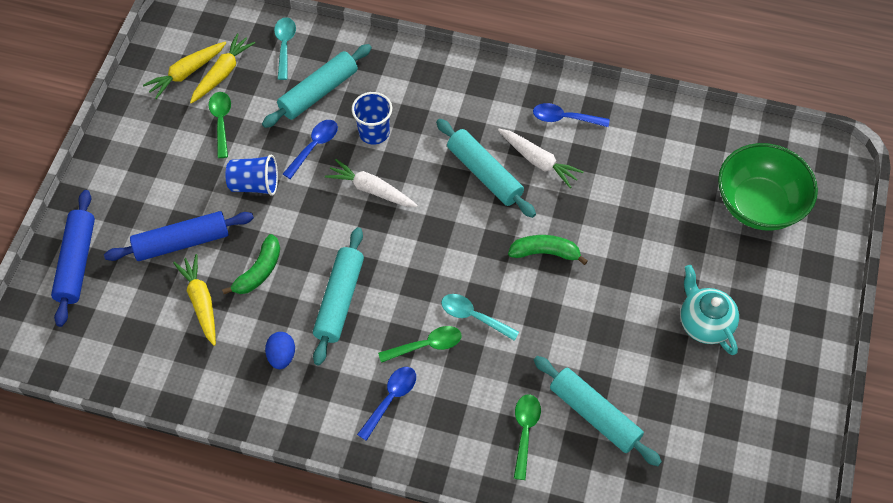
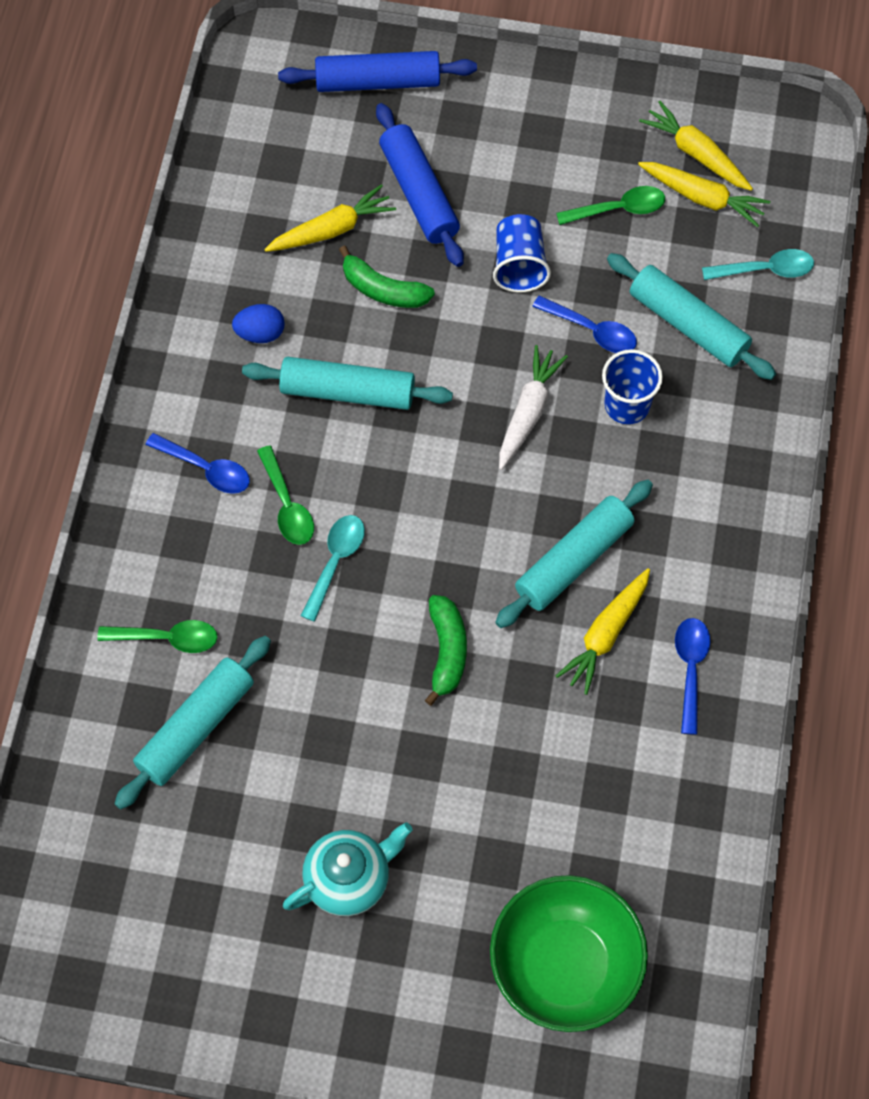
camera: 85 degrees right, 5 degrees up
white carrot [498,129,584,188] -> yellow carrot [556,568,650,695]

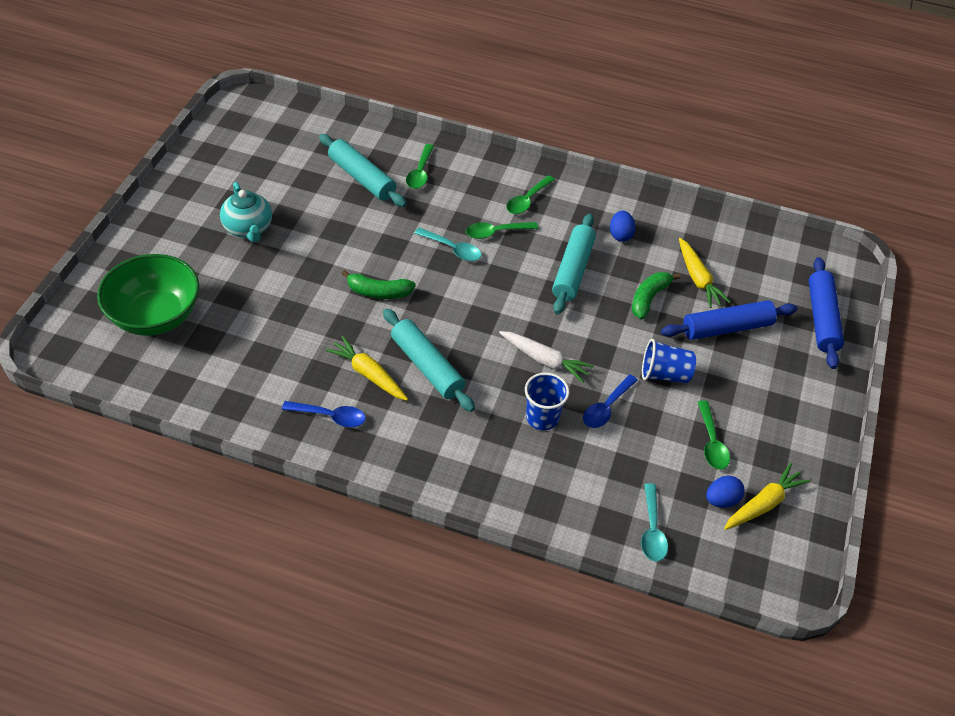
camera: 95 degrees right, 15 degrees down
blue spoon [146,433,250,494] -> green spoon [506,175,555,214]
turquoise rolling pin [607,253,776,380] -> none
yellow carrot [638,162,770,227] -> blue egg [706,476,744,508]

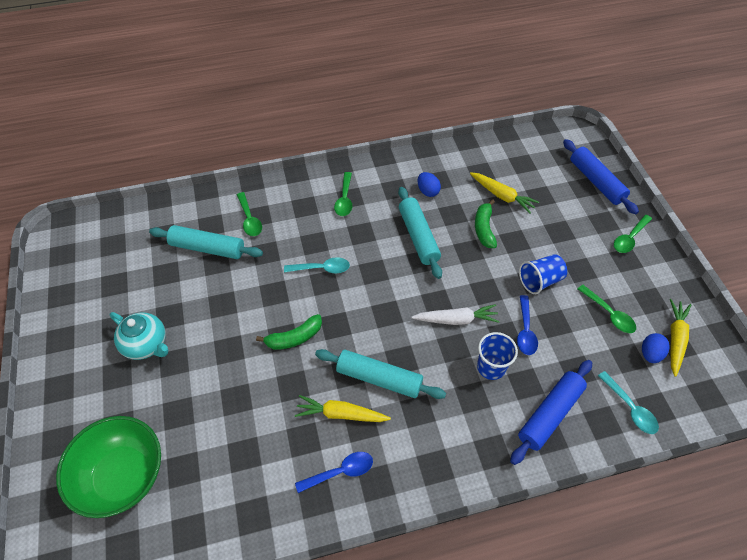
camera: 30 degrees left, 5 degrees up
green spoon [466,222,538,239] -> green spoon moved to [614,215,652,253]
blue rolling pin [661,300,798,340] -> blue rolling pin moved to [510,360,592,465]

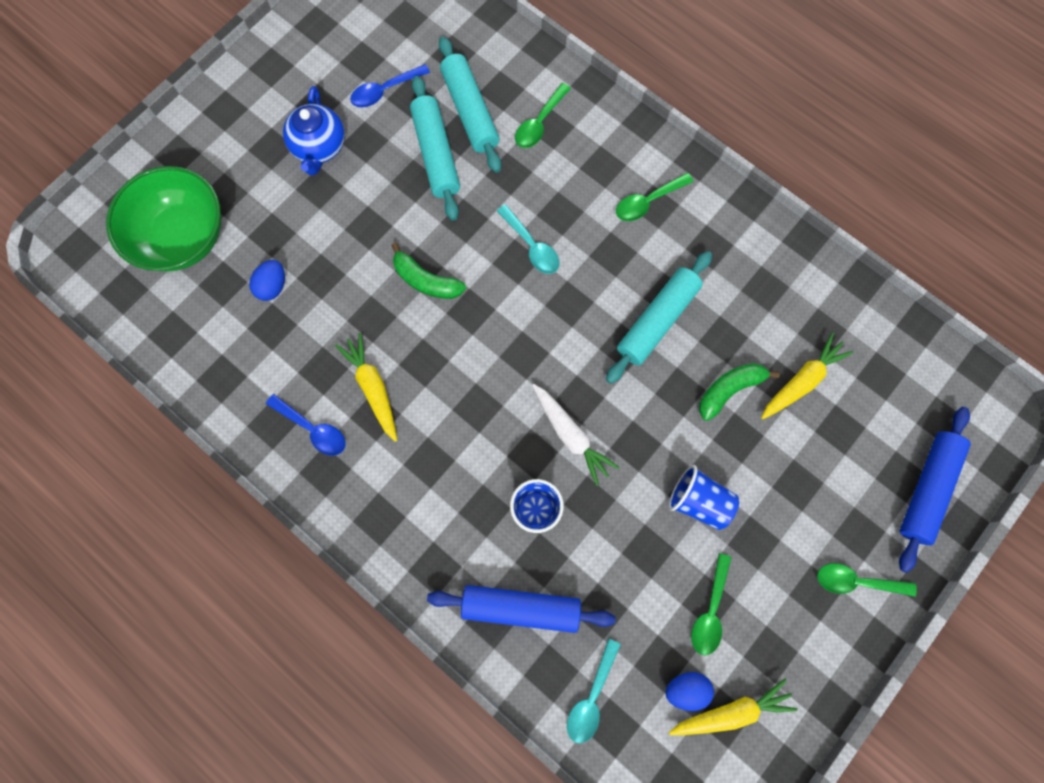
camera: 55 degrees right, 20 degrees up
turquoise teapot [110,312,168,360] -> blue teapot [283,86,345,175]
turquoise rolling pin [315,349,446,399] -> turquoise rolling pin moved to [410,76,460,221]
blue egg [418,172,441,197] -> blue egg moved to [249,260,285,301]
yellow carrot [470,172,539,214] -> yellow carrot turned 135 degrees counterclockwise [761,333,853,419]
blue spoon [517,295,538,355] -> blue spoon moved to [350,64,430,108]

